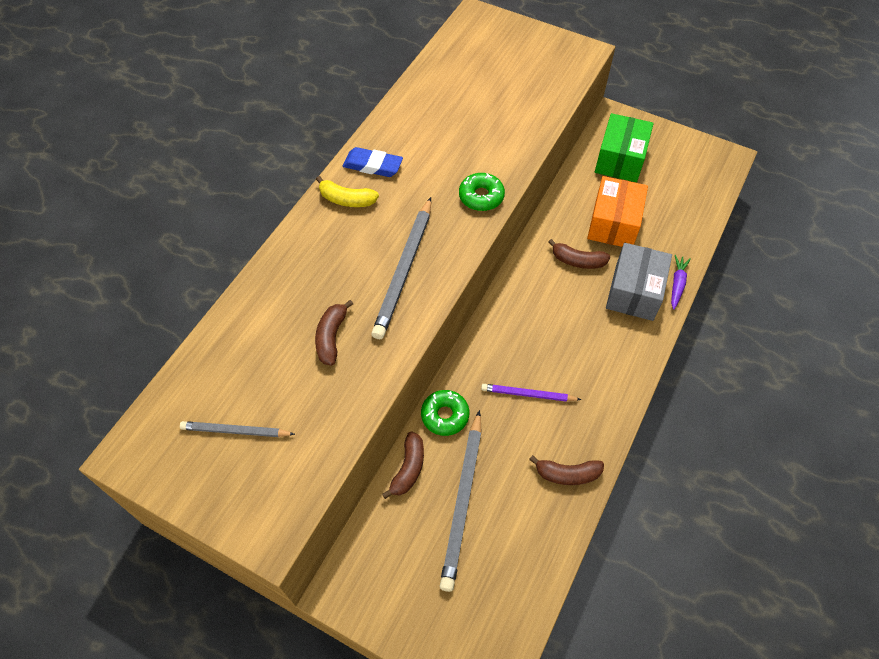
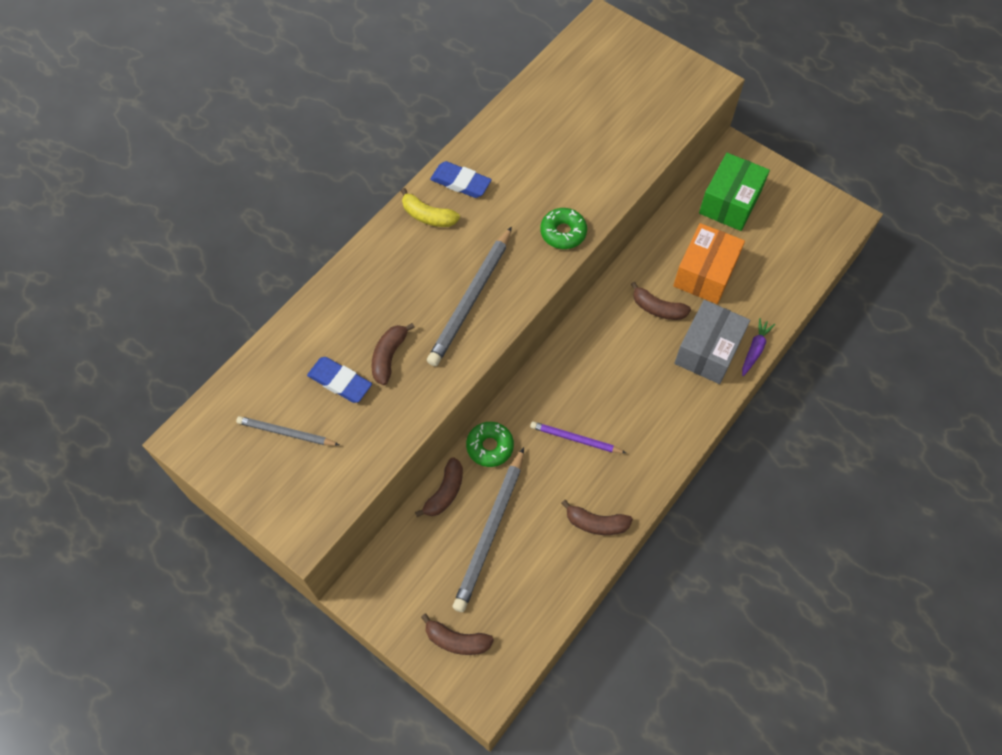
camera: 10 degrees right, 5 degrees up
none -> blue eraser [307,357,372,403]
none -> brown banana [421,614,494,655]

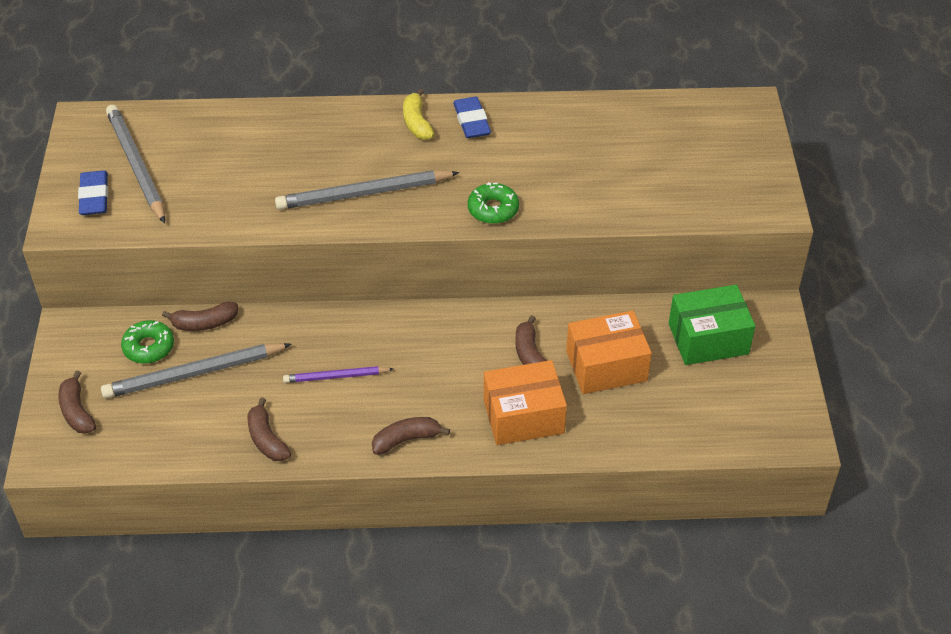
camera: 50 degrees right, 15 degrees down
grey pencil [236,416,339,446] -> grey pencil [106,105,165,223], size x1.74
blue eraser [307,357,372,403] -> blue eraser moved to [78,170,108,215]
brown banana [372,323,415,385] -> brown banana moved to [372,417,450,455]
green donut [466,422,514,467] -> green donut moved to [121,320,174,364]
purple pencil [530,421,626,453] -> purple pencil turned 75 degrees counterclockwise [283,366,393,383]
grey box [674,300,750,384] -> orange box [484,360,567,445]
purple carrot [742,318,775,376] -> none

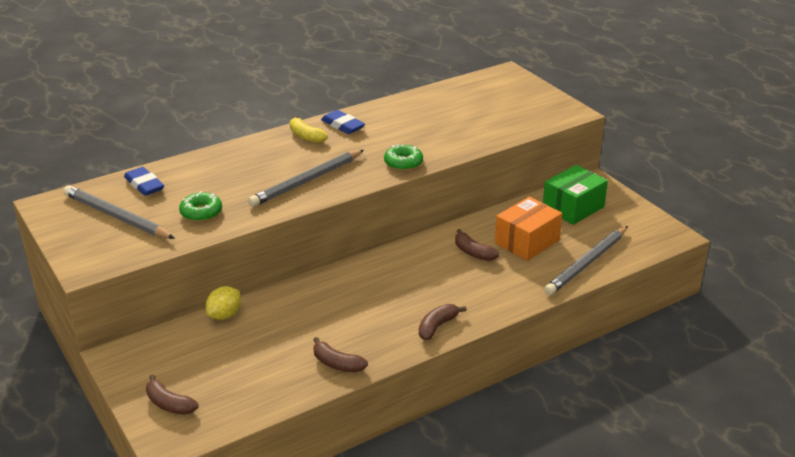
camera: 30 degrees left, 15 degrees down
blue eraser [78,170,108,215] -> blue eraser moved to [124,167,164,196]
grey pencil [101,343,292,399] -> grey pencil moved to [544,226,628,295]
green donut [121,320,174,364] -> green donut moved to [179,191,222,222]
brown banana [162,302,238,331] -> yellow lemon [206,286,241,320]
purple pencil [283,366,393,383] -> none
orange box [484,360,567,445] -> none

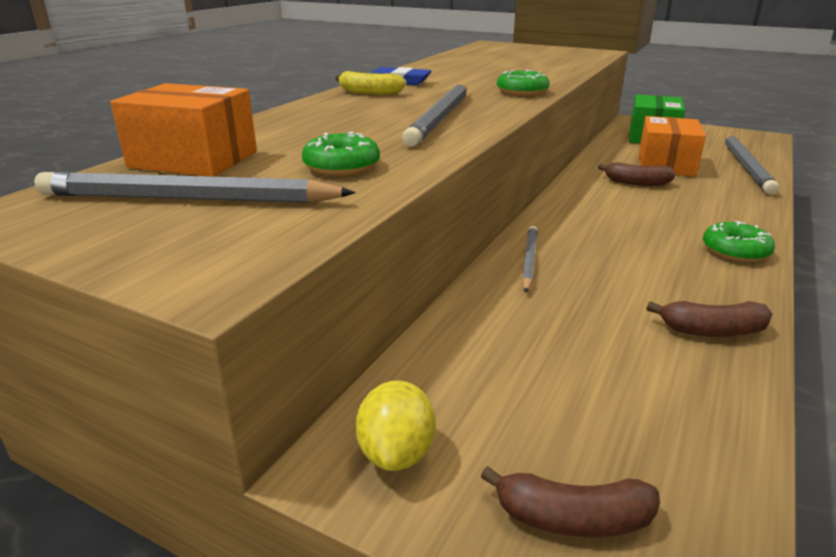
camera: 30 degrees left, 5 degrees down
blue eraser [124,167,164,196] -> orange box [110,83,257,177]
yellow lemon [206,286,241,320] -> yellow lemon moved to [355,380,436,471]
brown banana [419,304,466,340] -> green donut [703,221,775,262]
none -> grey pencil [522,226,538,293]

